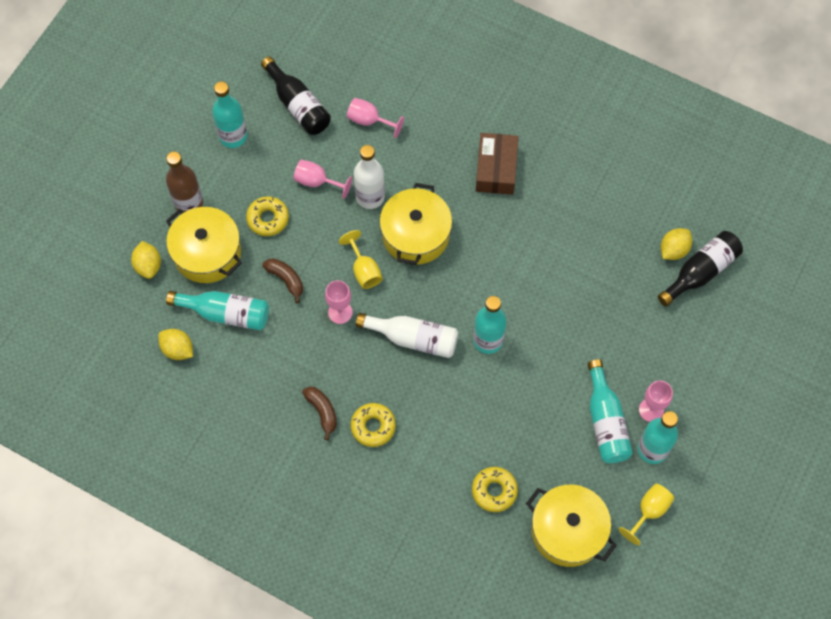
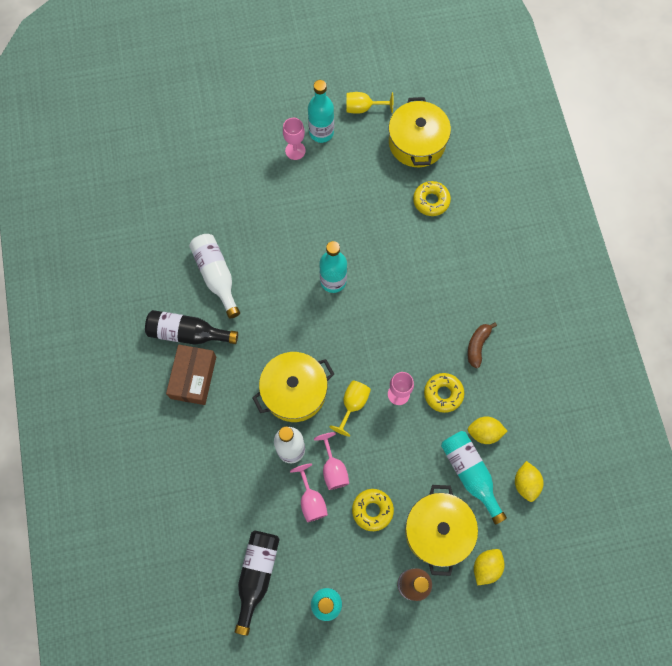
camera: 130 degrees left, 5 degrees up
brown banana [262,258,303,303] -> none
pink goblet [347,98,404,138] -> pink goblet moved to [314,432,349,490]
yellow donut [351,403,396,447] -> yellow donut moved to [424,373,464,413]
white bottle [356,313,459,358] -> white bottle moved to [189,234,240,319]
brown box [476,133,519,195] -> brown box turned 45 degrees counterclockwise [166,345,216,405]
turquoise bottle [588,359,633,463] -> none
black bottle [658,231,743,306] -> black bottle moved to [145,310,238,345]
yellow lemon [661,228,692,260] -> yellow lemon moved to [467,416,507,444]

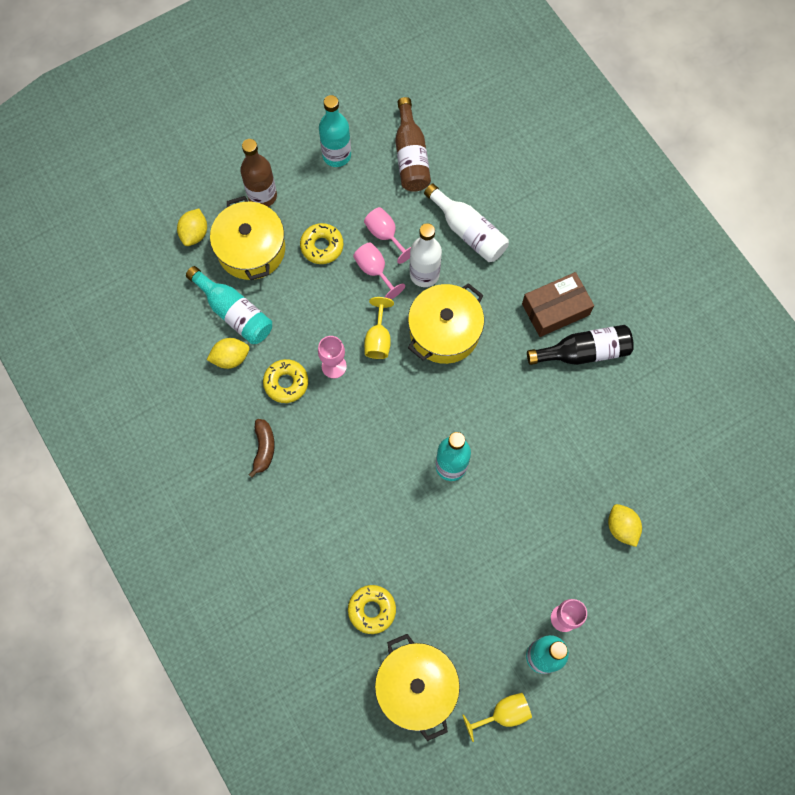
camera: 160 degrees right, 0 degrees up
brown box [166,345,216,405] -> brown box turned 75 degrees clockwise [522,272,594,337]
white bottle [189,234,240,319] -> white bottle moved to [424,184,509,262]
black bottle [235,530,280,636] -> brown bottle [395,97,431,192]
yellow lemon [515,461,544,502] -> yellow lemon moved to [608,504,642,547]

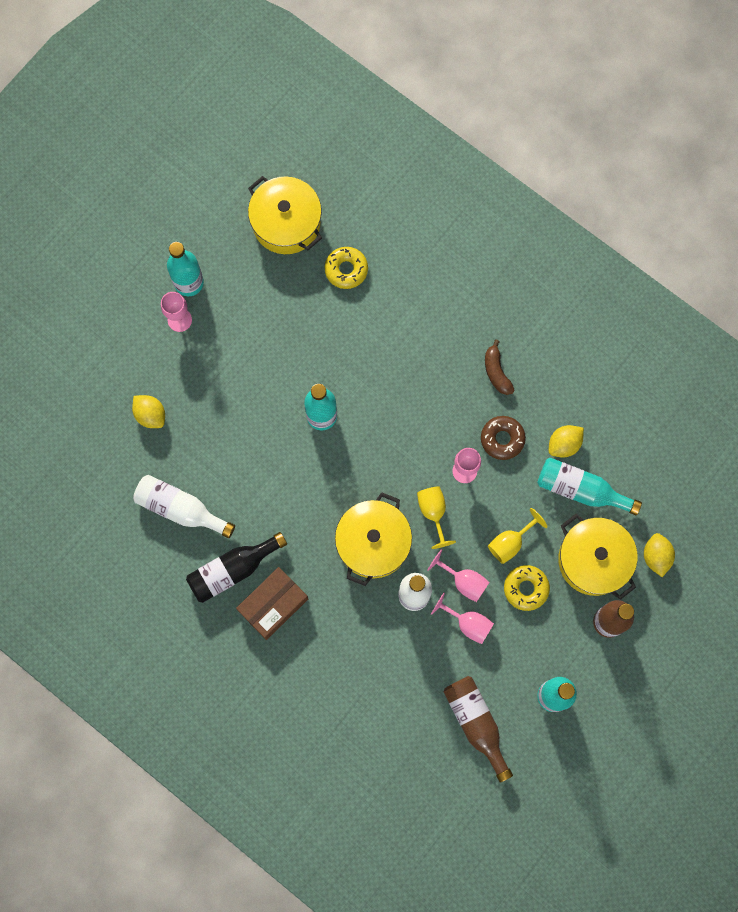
camera: 160 degrees right, 5 degrees up
yellow donut [263,359,308,403] -> brown donut [481,416,526,460]
white bottle [424,184,509,262] -> white bottle moved to [133,475,235,538]
yellow goblet [463,693,532,742] -> yellow goblet moved to [488,508,548,564]

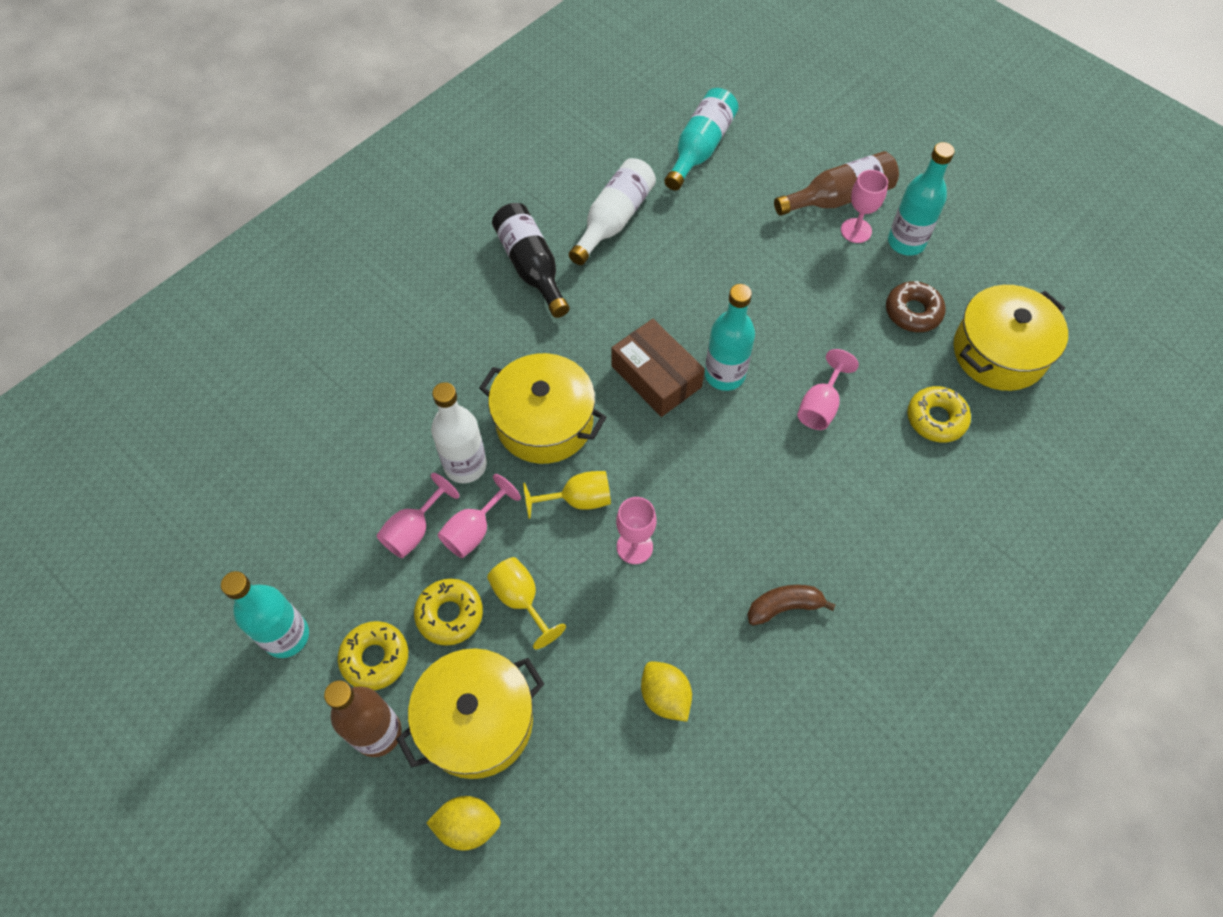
camera: 95 degrees right, 15 degrees down
yellow lemon [132,395,165,428] -> none
brown box [236,567,308,640] -> brown box moved to [611,319,705,417]
brown bottle [444,676,513,782] -> brown bottle moved to [774,151,899,216]
brown donut [481,416,526,460] -> brown donut moved to [886,281,946,332]
turquoise bottle [537,458,642,515] -> turquoise bottle moved to [664,88,739,191]
none -> yellow donut [338,621,408,690]
none -> pink goblet [797,349,859,430]

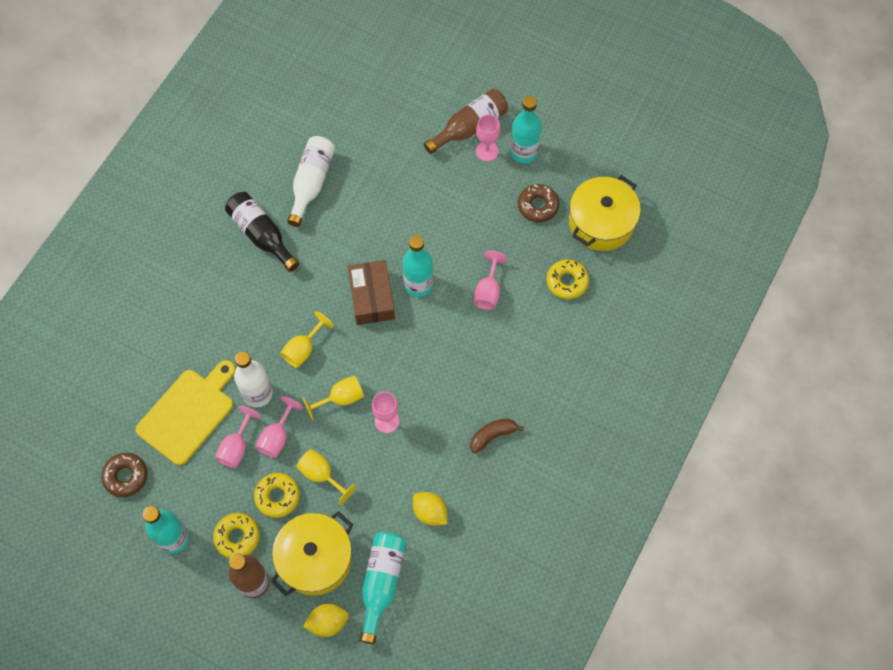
camera: 15 degrees left, 5 degrees up
yellow pot [479,353,606,464] -> yellow goblet [280,311,334,368]
brown box [611,319,705,417] -> brown box turned 45 degrees clockwise [347,260,395,325]
turquoise bottle [664,88,739,191] -> turquoise bottle moved to [360,532,406,644]
none -> brown donut [101,453,148,497]
none -> yellow cutting board [136,360,236,465]

